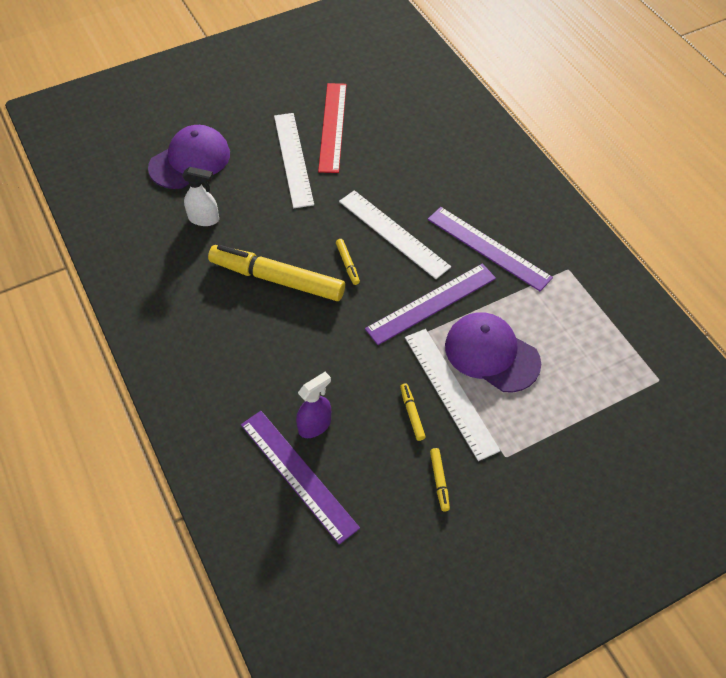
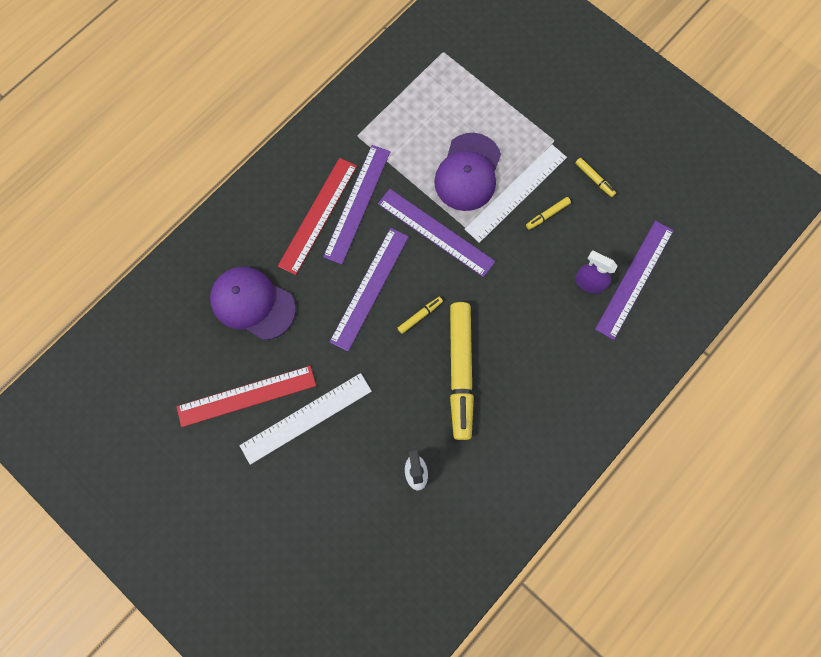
camera: 110 degrees left, 20 degrees up
purple cap [148,125,230,189] -> purple cap moved to [210,267,296,340]
white ruler [339,190,451,279] -> purple ruler [329,228,409,351]
yellow marker [430,448,450,511] -> yellow marker turned 75 degrees clockwise [575,158,616,197]
none -> red ruler [278,158,357,275]

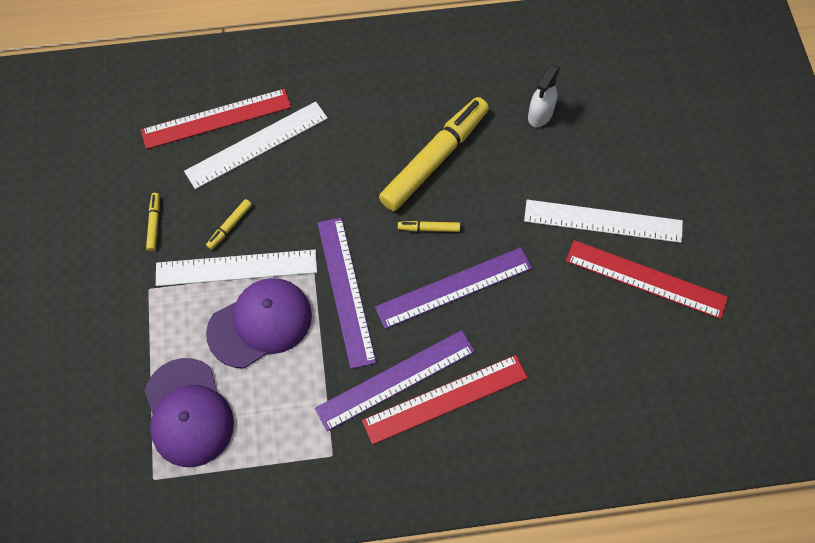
camera: 140 degrees left, 10 degrees down
purple cap [210,267,296,340] -> purple cap moved to [144,358,234,467]
yellow marker [526,197,571,230] -> yellow marker turned 120 degrees clockwise [206,199,252,250]
purple spray bottle [575,251,618,294] -> white ruler [184,101,328,189]
purple ruler [595,221,674,340] -> red ruler [141,89,291,149]

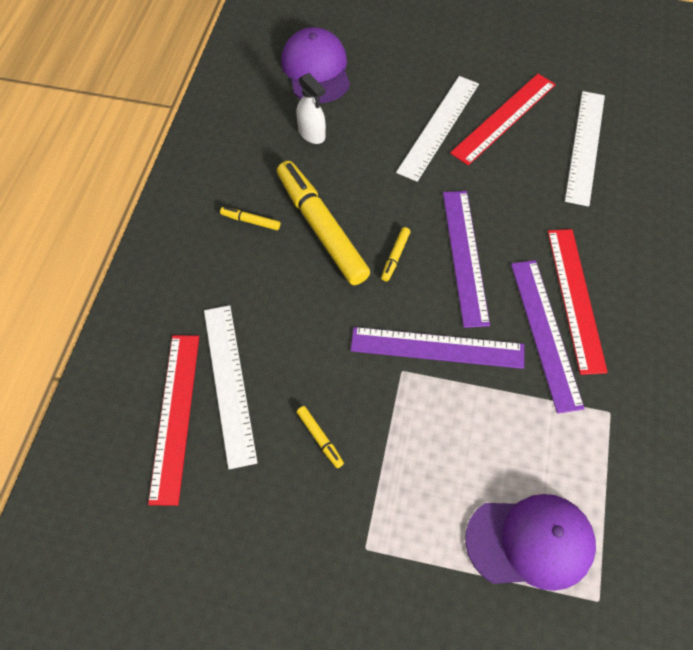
camera: 70 degrees left, 5 degrees down
yellow marker [146,193,160,251] -> yellow marker moved to [220,207,280,230]
white ruler [156,250,317,286] -> white ruler moved to [565,91,605,207]
purple cap [206,278,312,368] -> purple cap moved to [281,27,350,103]

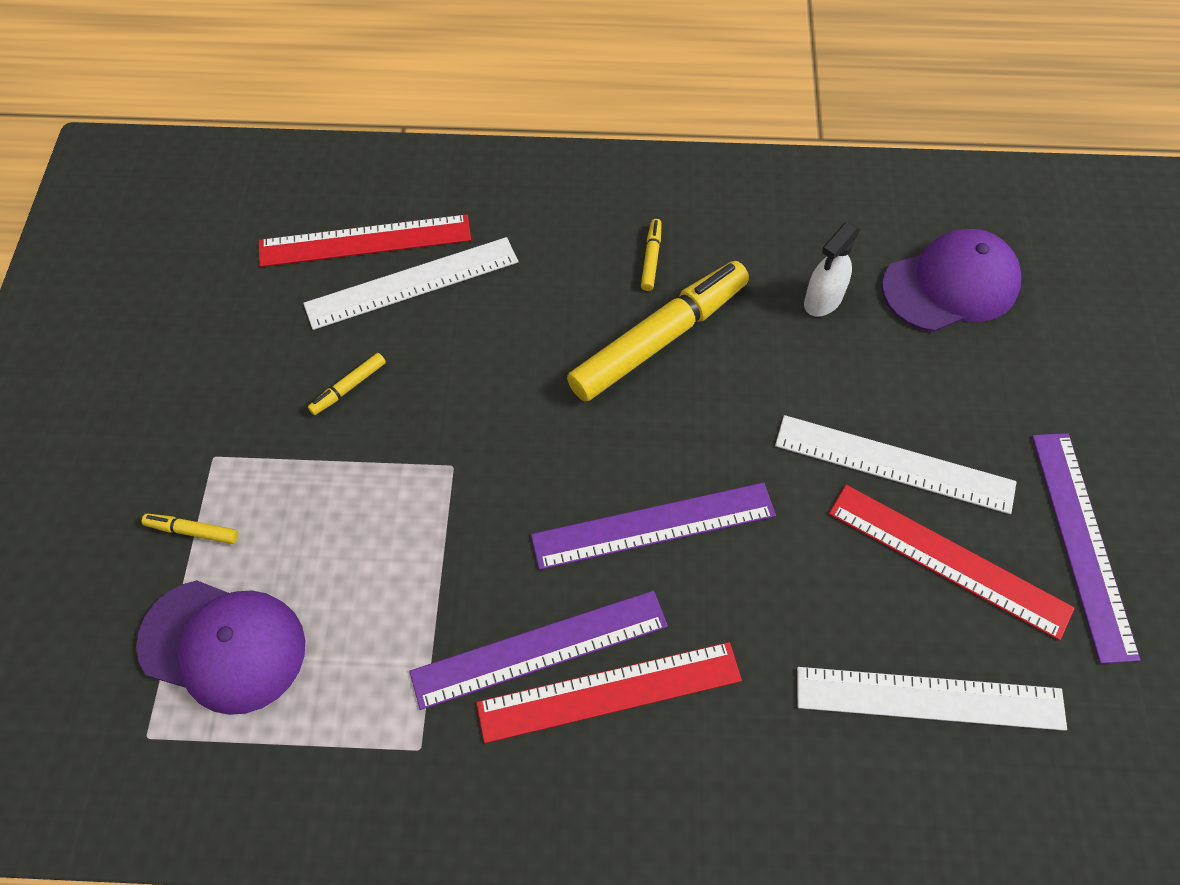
camera: 80 degrees right, 0 degrees up
purple ruler [351,327,524,369] -> purple ruler moved to [1032,433,1140,664]
yellow marker [381,227,410,282] -> yellow marker moved to [142,513,238,544]
purple cap [465,494,596,591] -> purple cap turned 60 degrees counterclockwise [136,580,306,715]

